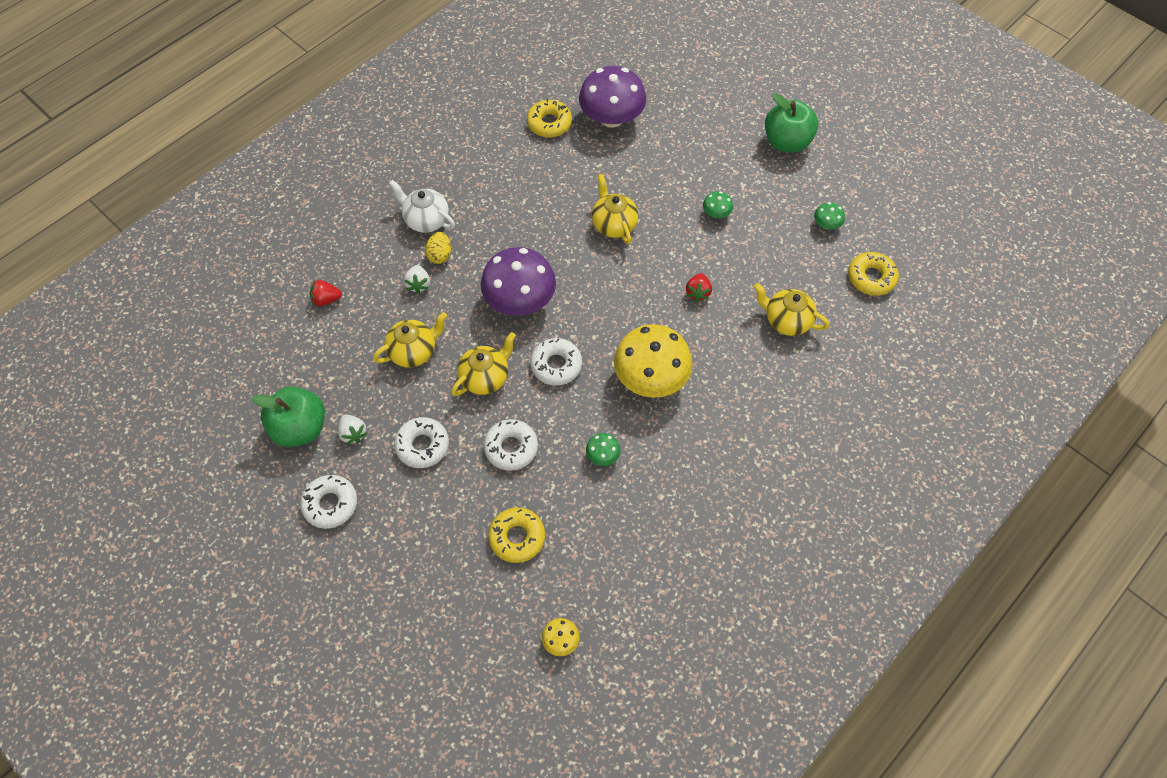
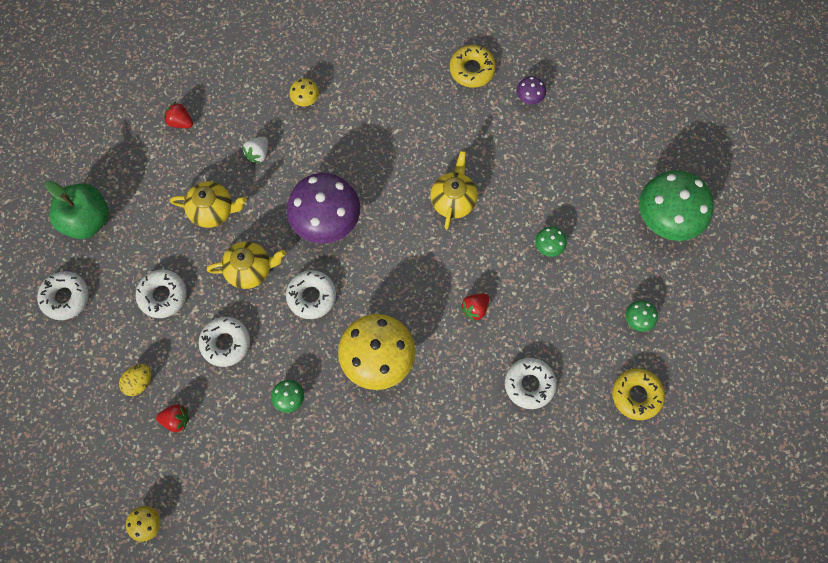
camera: 35 degrees right, 10 degrees up
white strawberry [338,414,367,445] -> none
white teapot [389,180,455,233] -> yellow mushroom [289,78,319,106]
yellow egg [425,232,451,264] -> yellow egg moved to [119,364,151,396]
yellow donut [488,507,545,563] -> red strawberry [156,404,189,432]
purple mushroom [579,66,646,128] -> purple mushroom [517,76,546,104], size x0.43
yellow teapot [754,283,829,336] -> white donut [505,358,557,409]
green apple [765,93,818,153] -> green mushroom [639,170,714,241]

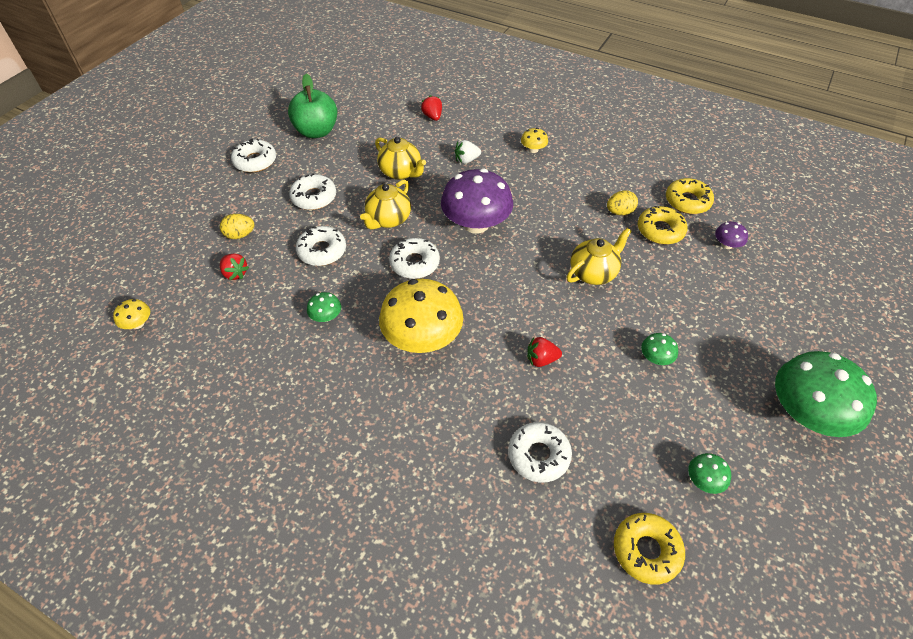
camera: 40 degrees right, 20 degrees down
yellow teapot [207,241,286,289] -> yellow teapot turned 90 degrees clockwise [360,180,411,230]
none -> yellow egg [607,190,638,215]
none -> yellow donut [638,205,688,244]

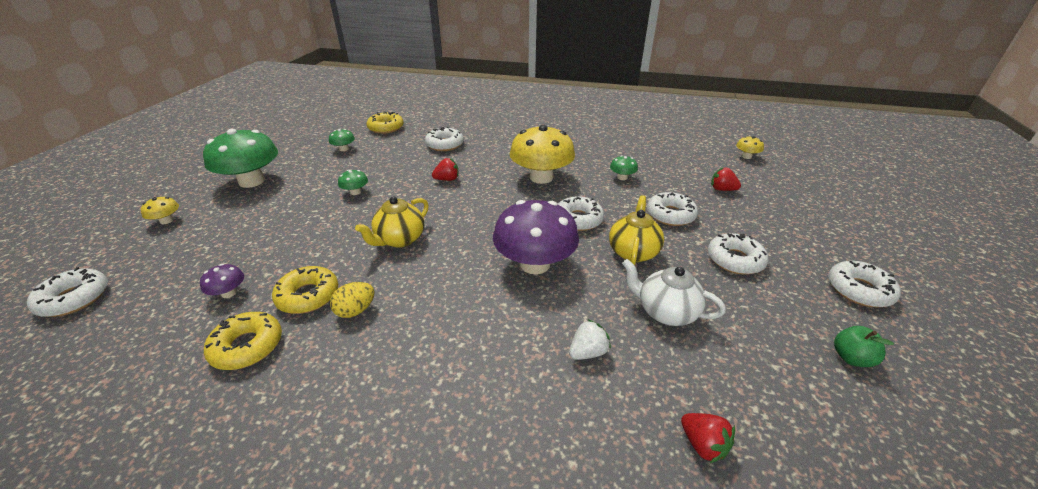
camera: 165 degrees right, 15 degrees down
yellow egg [220,214,254,239] -> none
green apple [288,74,337,138] -> green apple [834,326,894,367], size x0.52
yellow teapot [375,137,426,180] -> white teapot [622,259,726,326]
yellow mushroom [521,128,548,153] -> yellow mushroom moved to [141,197,179,224]
none -> white donut [27,267,108,317]

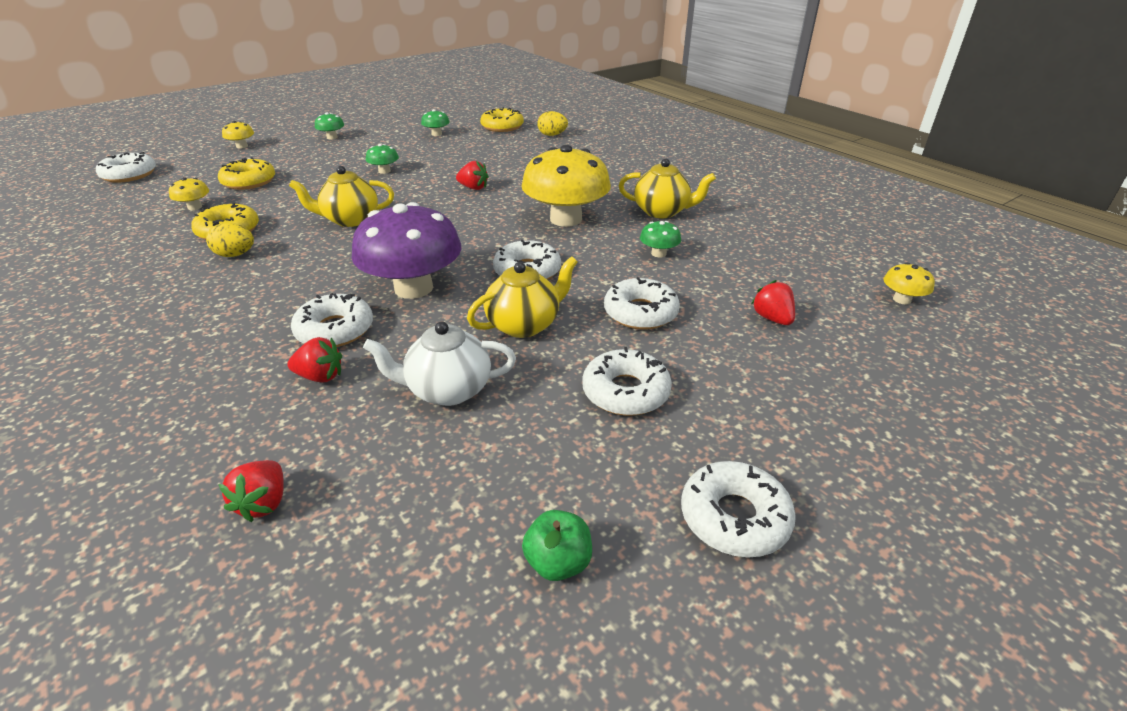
camera: 40 degrees right, 0 degrees up
purple mushroom [200,264,244,298] -> yellow mushroom [169,177,209,210]
green mushroom [203,129,278,188] -> green mushroom [315,112,344,139], size x0.43
yellow donut [204,312,282,370] -> yellow donut moved to [218,157,275,190]
white donut [425,127,464,151] -> white donut moved to [291,293,373,347]
white strawberry [569,319,611,360] -> red strawberry [287,337,342,383]
white teapot [622,259,726,326] -> white teapot turned 75 degrees counterclockwise [363,321,516,406]
none -> yellow egg [537,111,568,136]
none -> yellow teapot [618,159,716,218]

